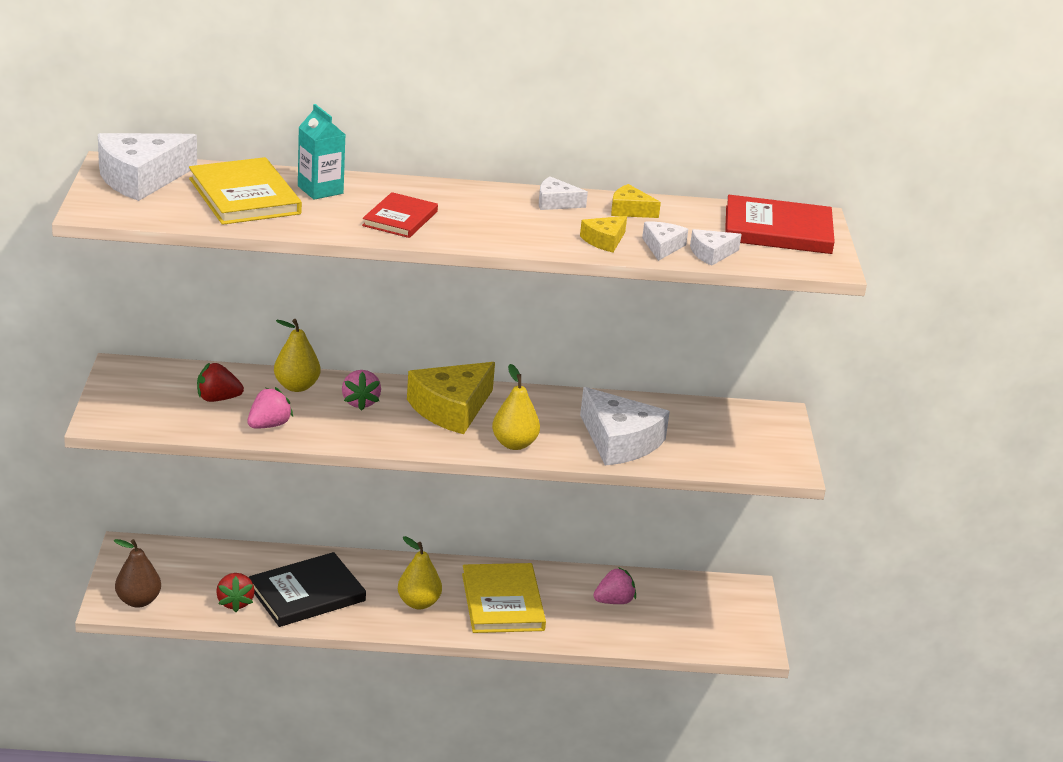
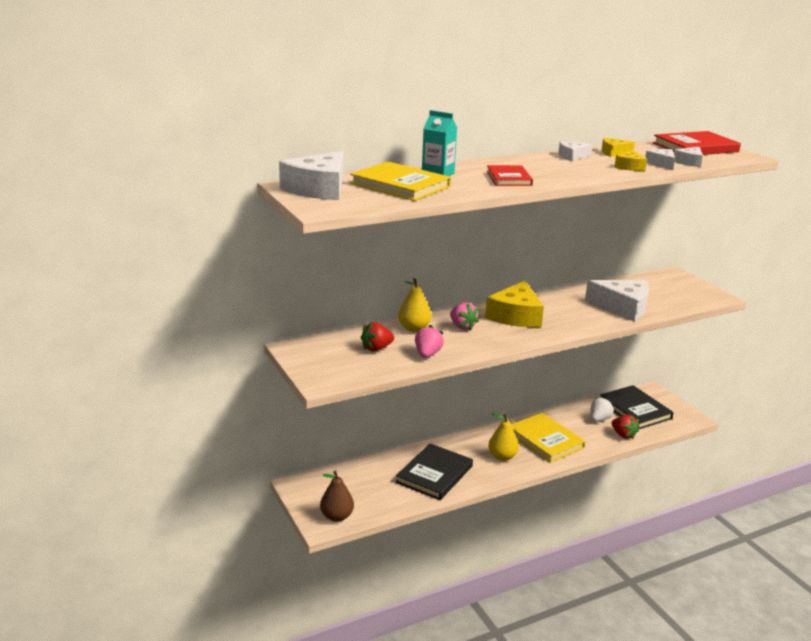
camera: 25 degrees left, 5 degrees down
red strawberry [216,573,255,612] -> red strawberry moved to [611,415,639,439]
yellow pear [492,364,540,450] -> none
pink strawberry [594,568,636,604] -> white strawberry [590,397,614,422]
none -> black book [600,385,674,429]

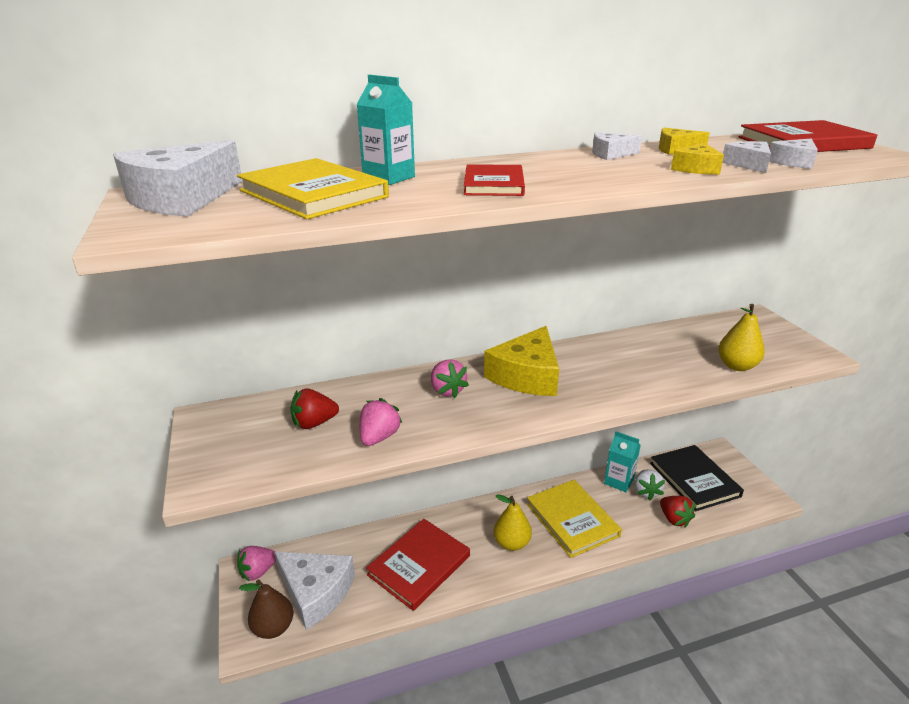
camera: 10 degrees right, 5 degrees up
black book [396,444,473,500] -> red book [366,519,470,611]
yellow pear [398,278,431,332] -> yellow pear moved to [718,304,765,371]
white cheese [585,280,649,321] -> white cheese moved to [274,552,355,630]
white strawberry [590,397,614,422] -> white strawberry turned 135 degrees clockwise [635,469,665,500]
none -> pink strawberry [237,546,276,582]
none -> turquoise carton [604,431,641,492]

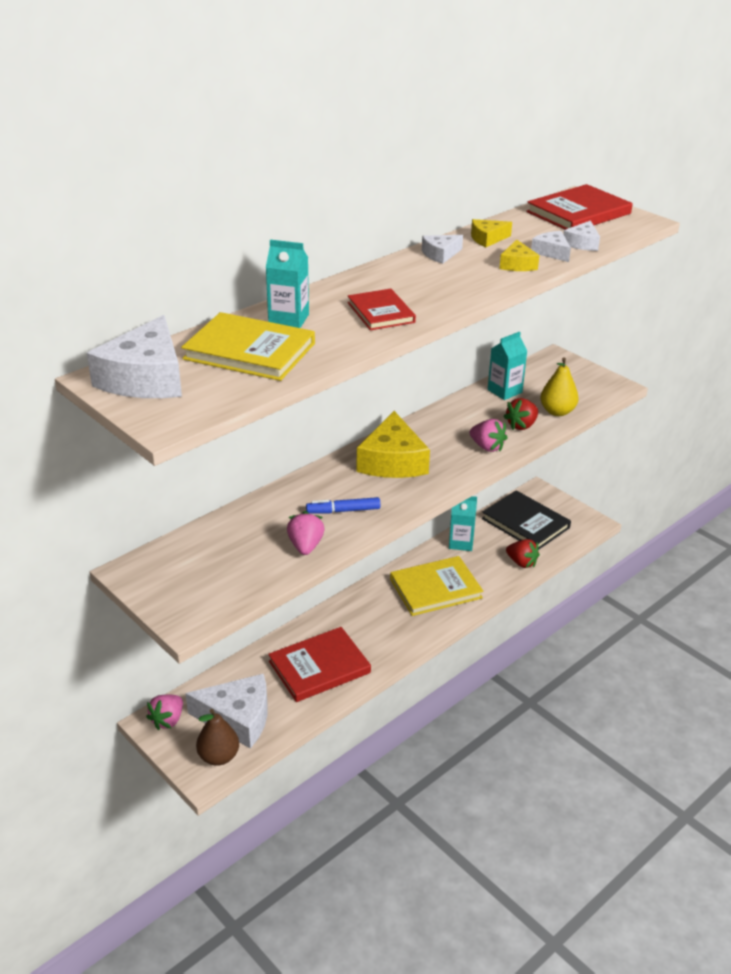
camera: 25 degrees left, 5 degrees up
red strawberry [290,388,339,429] -> red strawberry moved to [504,398,538,430]
red book [366,519,470,611] -> red book turned 45 degrees clockwise [268,627,371,702]
pink strawberry [431,359,469,398] -> pink strawberry moved to [470,419,507,452]
yellow pear [494,494,532,551] -> none
yellow book [527,480,622,558] -> yellow book turned 60 degrees counterclockwise [390,556,483,616]
white strawberry [635,469,665,500] -> none
none -> blue marker [306,497,381,514]
none -> turquoise carton [488,332,527,400]

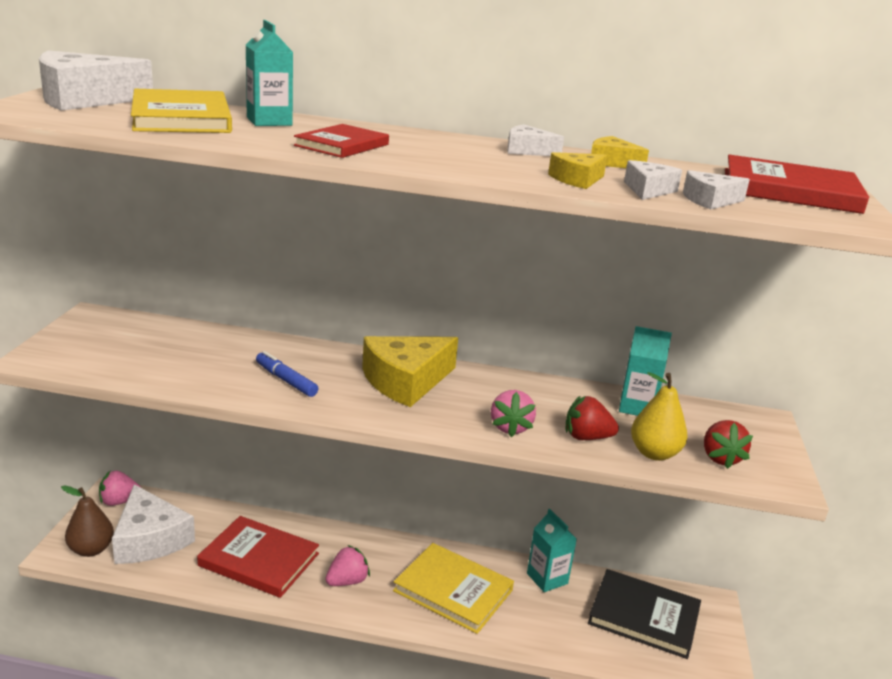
camera: 50 degrees right, 10 degrees down
pink strawberry [287,511,324,555] -> pink strawberry moved to [325,545,370,586]
black book [482,490,571,550] -> black book turned 75 degrees counterclockwise [588,569,701,659]
red strawberry [506,539,540,568] -> red strawberry moved to [704,420,753,469]

